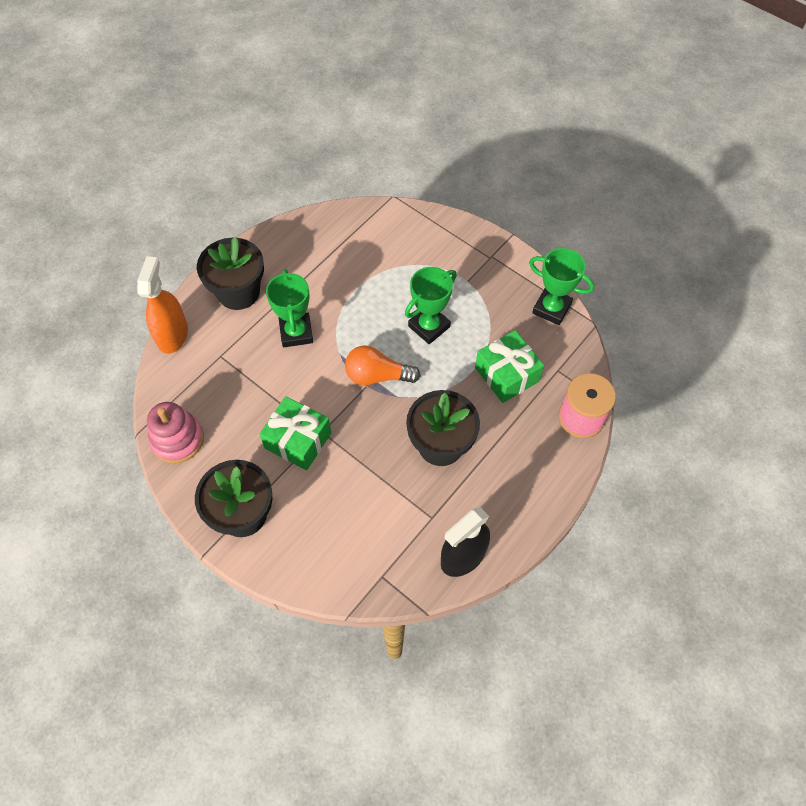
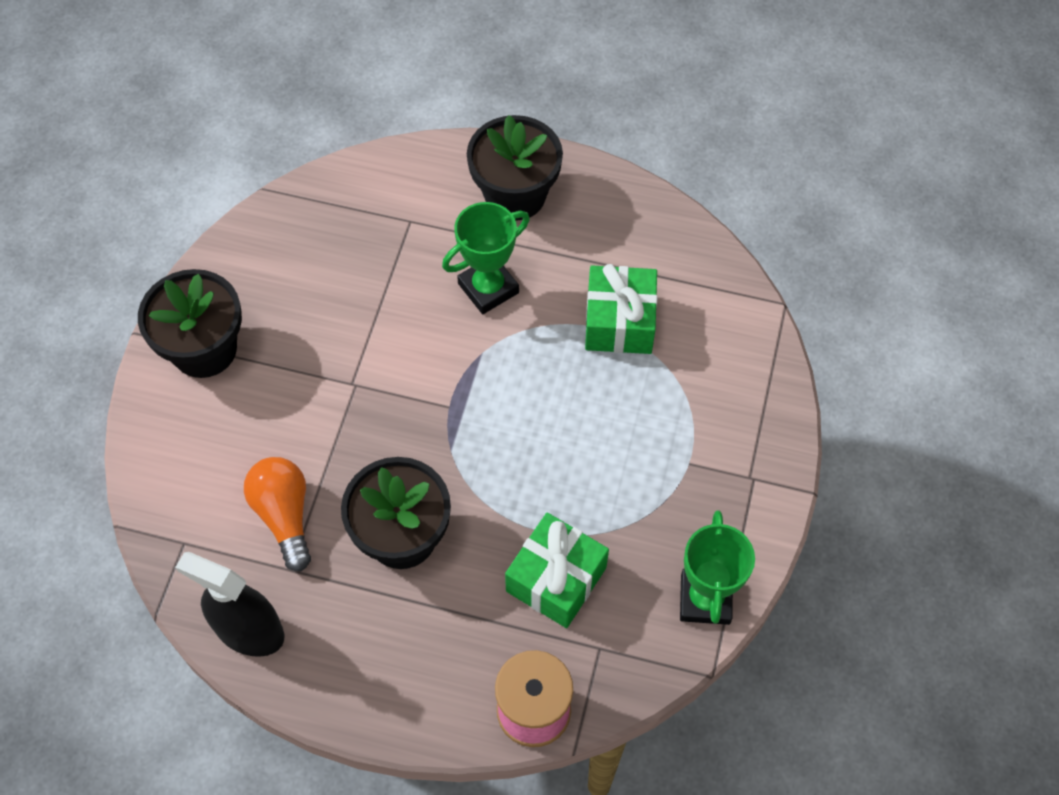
camera: 65 degrees right, 0 degrees up
orange spray bottle [137,256,188,354] -> none
pink stacking toy [147,402,204,463] -> none
green gift [259,396,331,470] -> green gift moved to [585,264,657,354]
orange light bulb [345,345,421,385] -> orange light bulb moved to [244,457,311,571]
green trophy [405,267,457,344] -> none

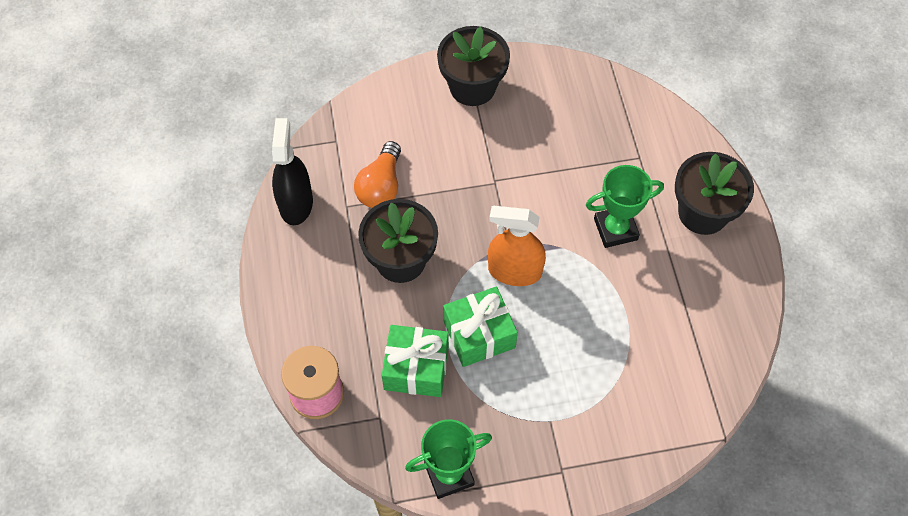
camera: 65 degrees right, 0 degrees up
orange light bulb [244,457,311,571] -> orange light bulb turned 150 degrees clockwise [354,141,401,208]
green trophy [442,202,530,314] -> green trophy turned 45 degrees counterclockwise [586,165,664,248]
green gift [585,264,657,354] -> green gift moved to [443,286,518,367]
none -> orange spray bottle [488,206,546,286]

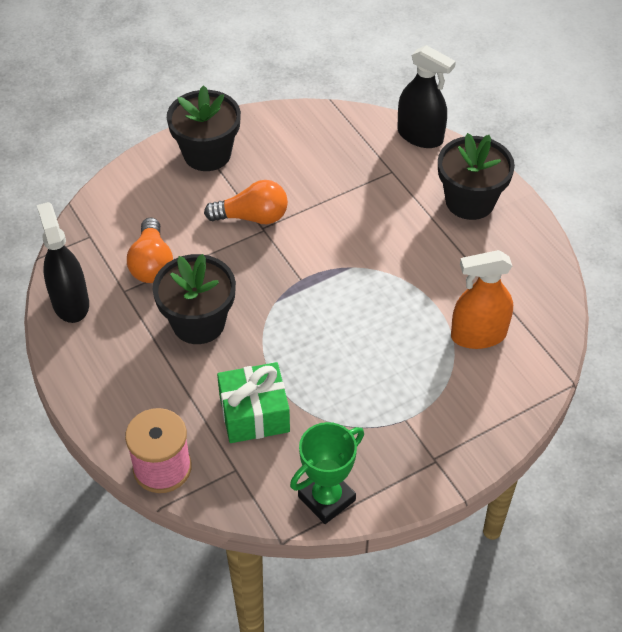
camera: 20 degrees left, 10 degrees down
green gift [443,286,518,367] -> none
orange spray bottle [488,206,546,286] -> orange spray bottle moved to [451,250,513,349]
green trophy [586,165,664,248] -> none
none -> orange light bulb [204,180,288,224]
none -> black spray bottle [397,45,456,148]

